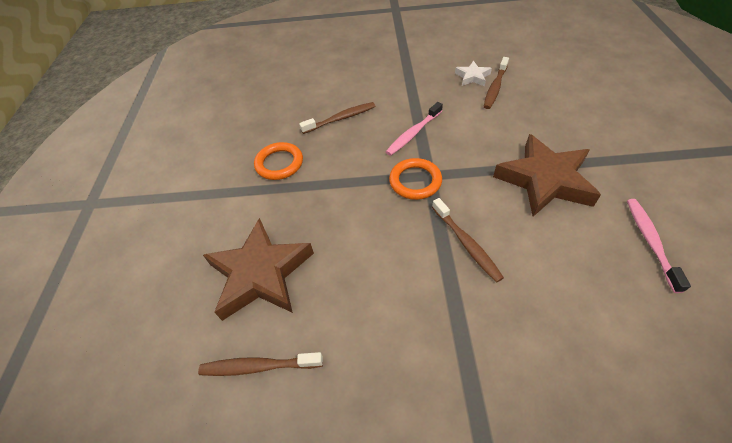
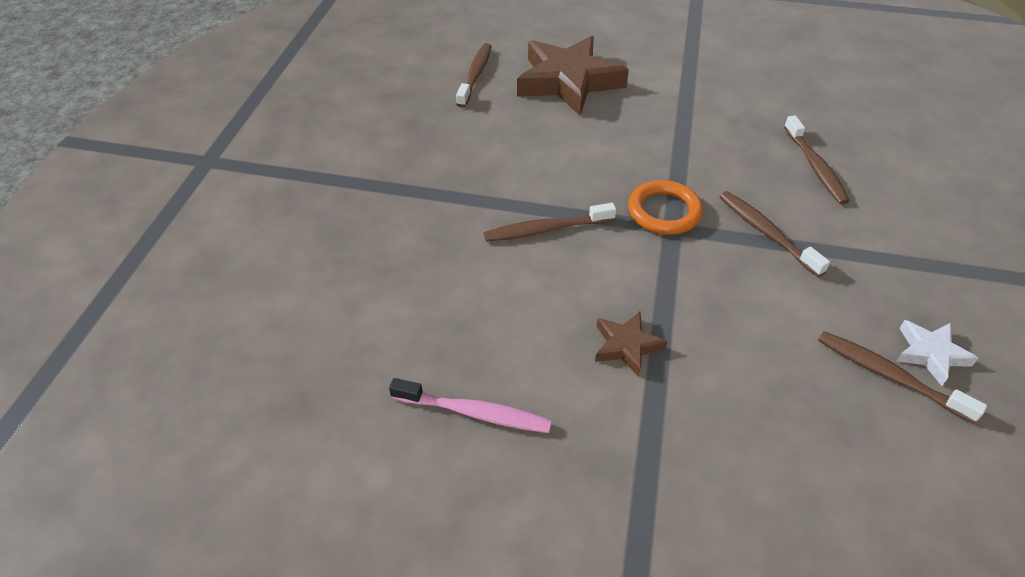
camera: 100 degrees right, 5 degrees down
orange ring [254,142,303,180] -> none
pink toothbrush [386,102,443,156] -> brown toothbrush [720,191,830,277]
brown star [493,134,601,217] -> brown star [595,311,668,377], size x0.47

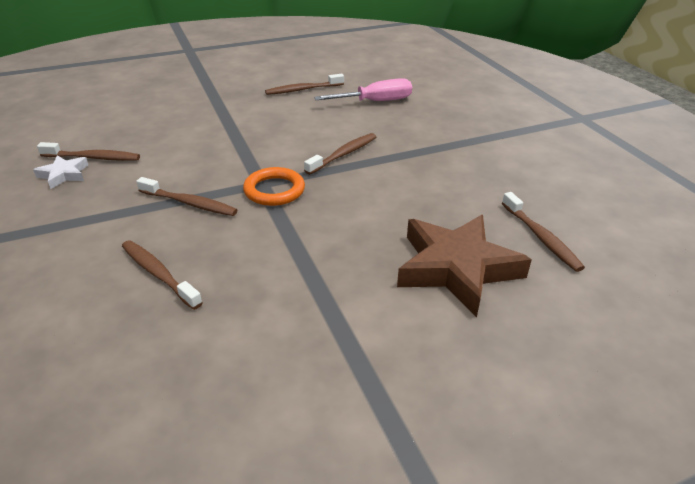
camera: 145 degrees right, 10 degrees down
pink toothbrush [389,378,552,433] -> brown toothbrush [265,74,344,95]
brown star [595,311,668,377] -> none
none -> pink screwdriver [314,78,412,101]

